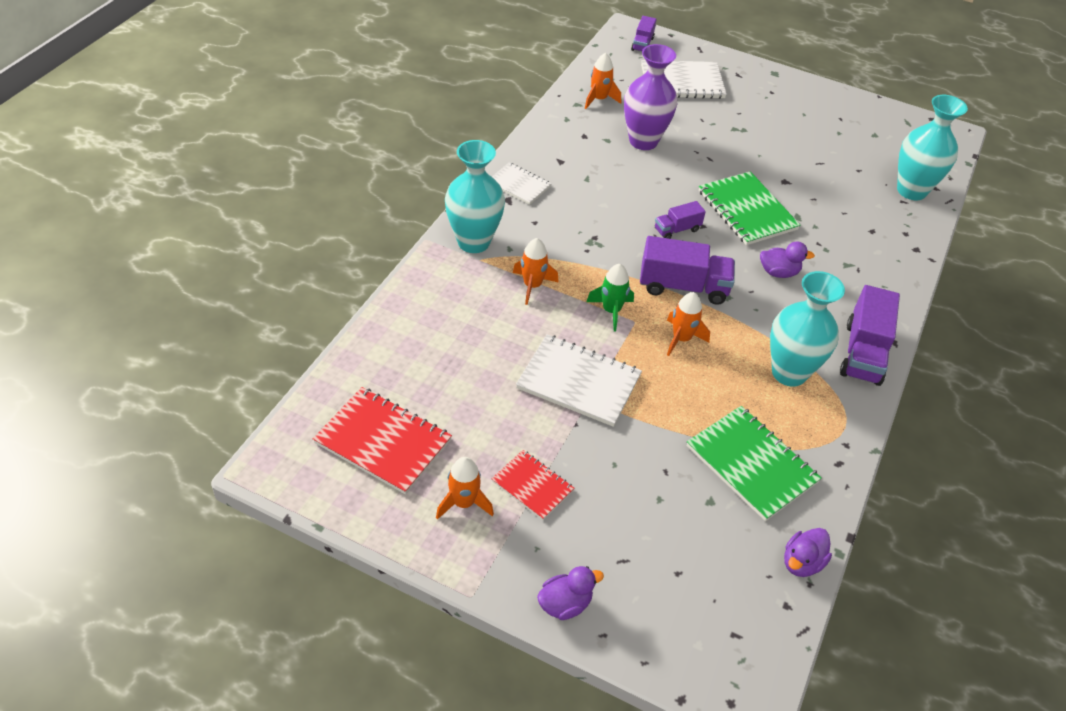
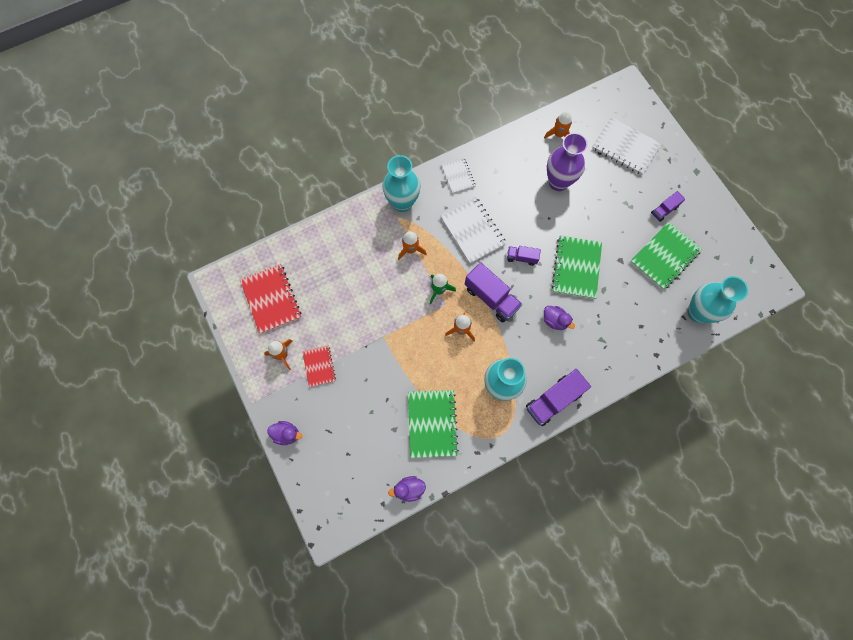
camera: 40 degrees right, 25 degrees up
white notebook [516,334,642,427] -> white notebook moved to [440,197,507,264]
purple truck [631,16,657,52] -> purple truck moved to [651,191,685,222]
none -> green notebook [630,222,702,290]

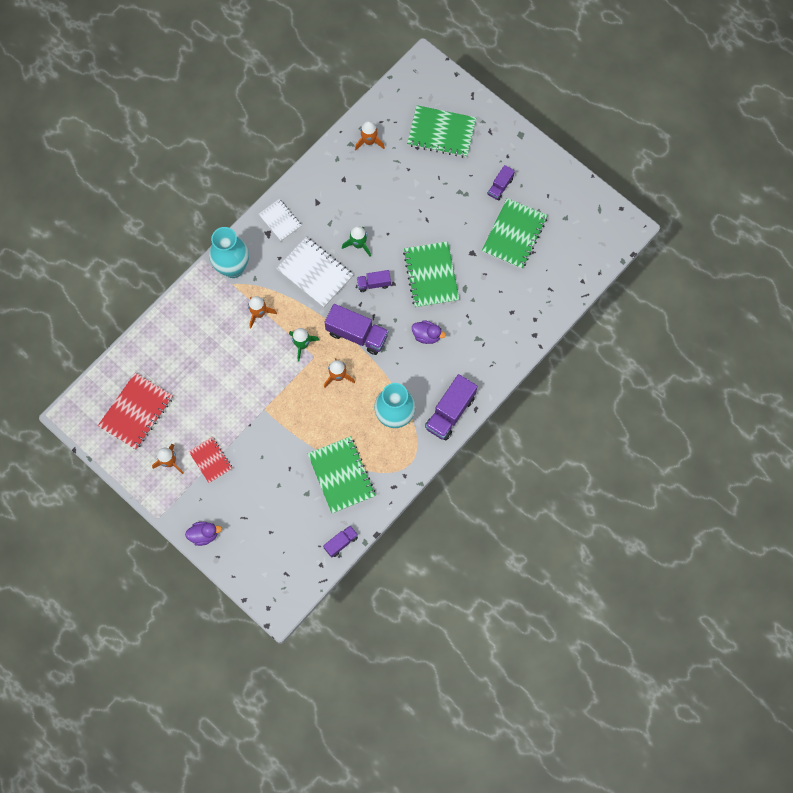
camera: 20 degrees left, 0 degrees up
red notebook [240,264,302,334] -> red notebook turned 75 degrees clockwise [98,373,173,450]
purple duck [388,476,426,502] -> purple truck [323,525,358,558]
purple vase [547,133,588,191] -> none
white notebook [592,117,662,175] -> green notebook [407,105,476,158]
turquoise vase [687,276,748,323] -> none
none -> green rocket [342,226,371,257]

